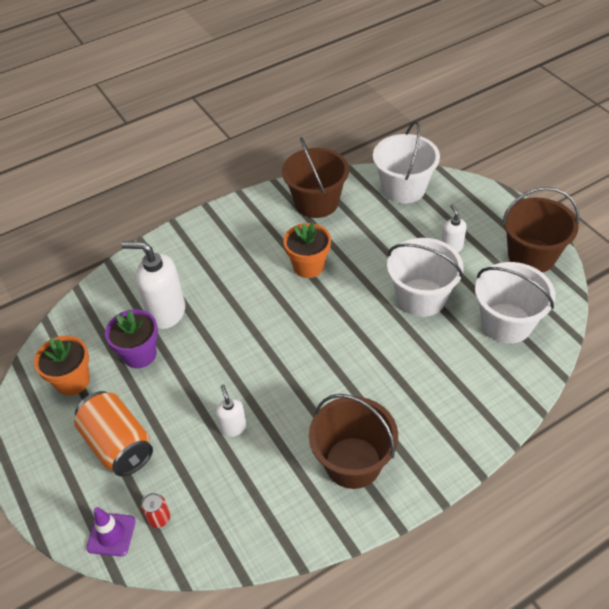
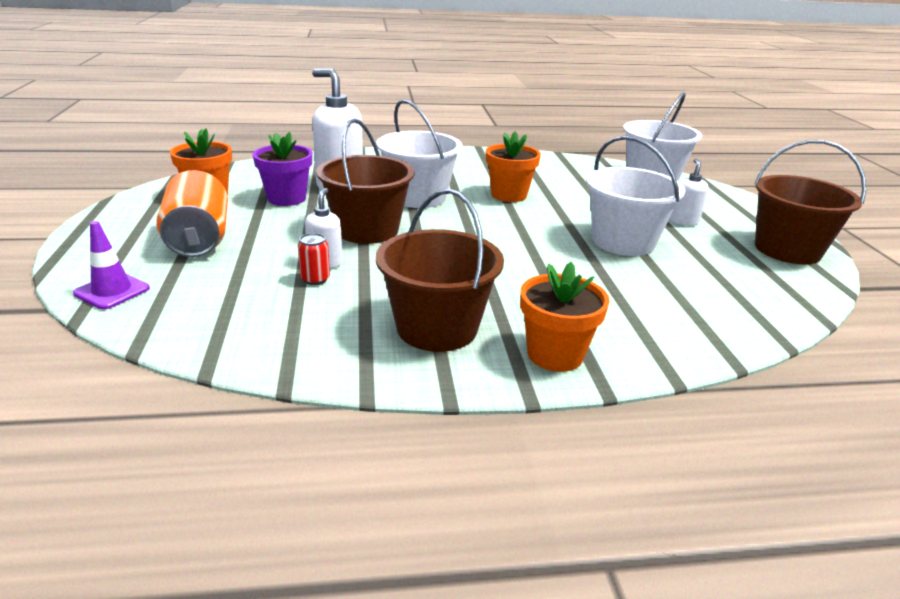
camera: 20 degrees right, 20 degrees down
red can [141,493,170,528] -> red can moved to [298,233,330,285]
brown bucket [282,137,349,218] -> brown bucket moved to [316,118,415,244]
white bucket [475,262,556,344] -> white bucket moved to [376,99,462,208]
none -> orange flower pot [520,262,610,372]

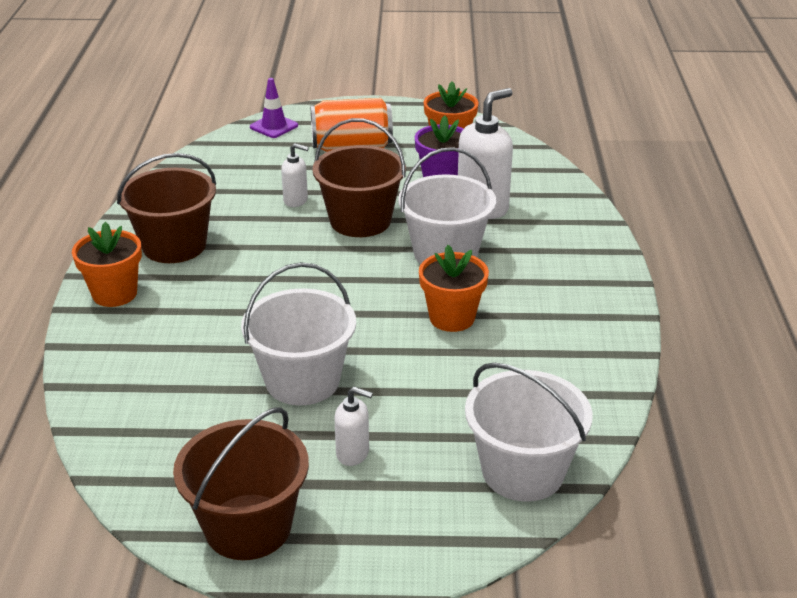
camera: 100 degrees right, 5 degrees up
red can [298,233,330,285] -> none

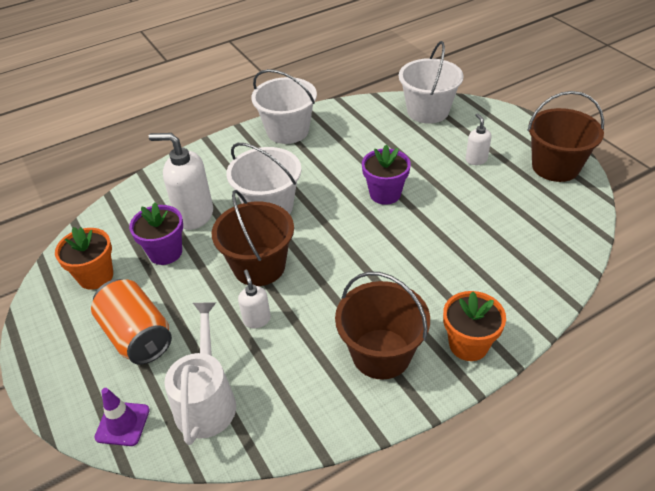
camera: 120 degrees left, 10 degrees up
white bucket [241,262,356,405] -> white bucket moved to [251,69,317,144]
orange flower pot [419,245,489,332] -> none
none -> white watering can [164,302,236,445]
none -> purple flower pot [362,145,411,205]

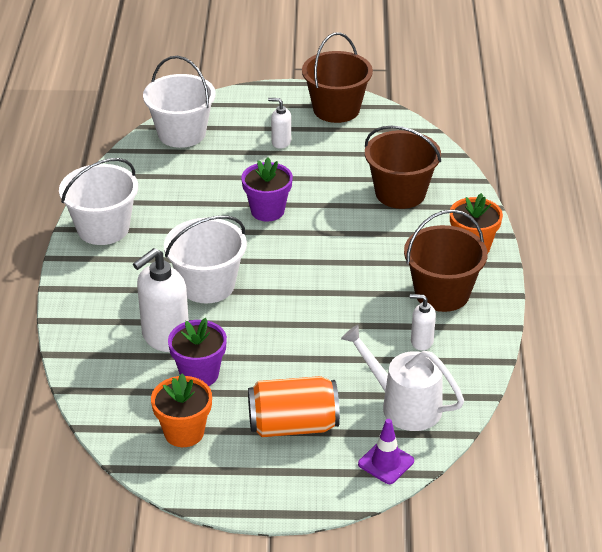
camera: 60 degrees left, 5 degrees down
brown bucket [212,190,294,286] -> brown bucket moved to [365,125,441,209]
white soap dispenser [238,270,271,328] -> white soap dispenser moved to [410,294,436,351]

